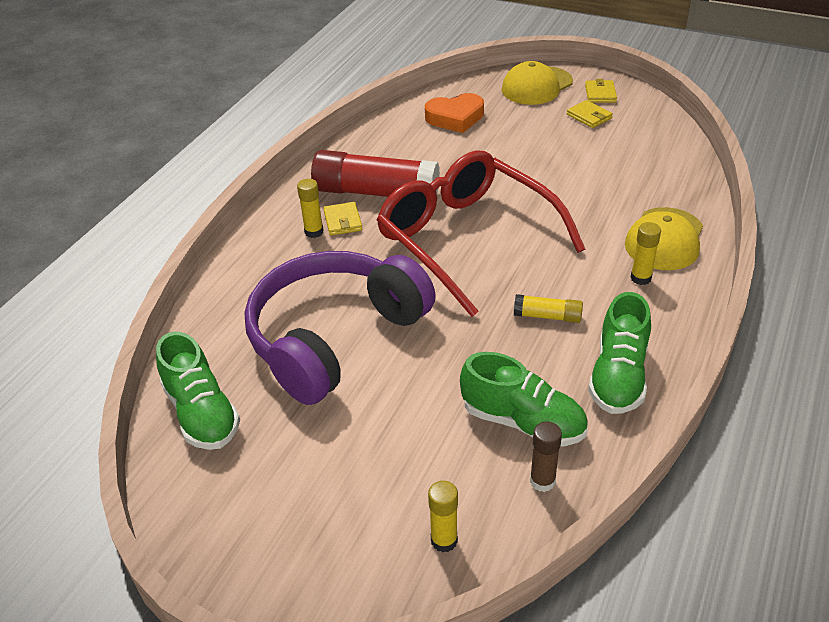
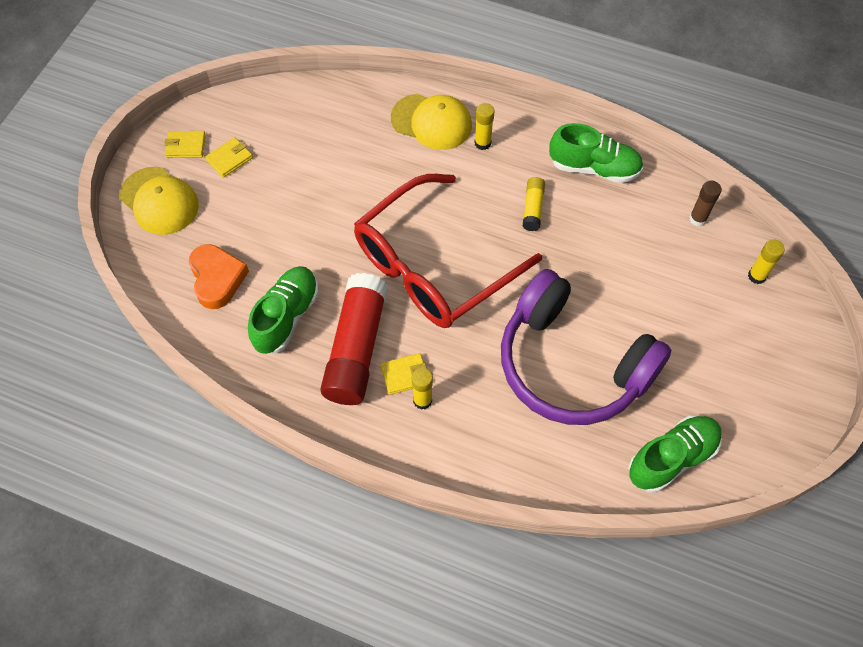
camera: 95 degrees left, 20 degrees up
green shoe [460,352,588,447] -> green shoe moved to [248,266,319,354]

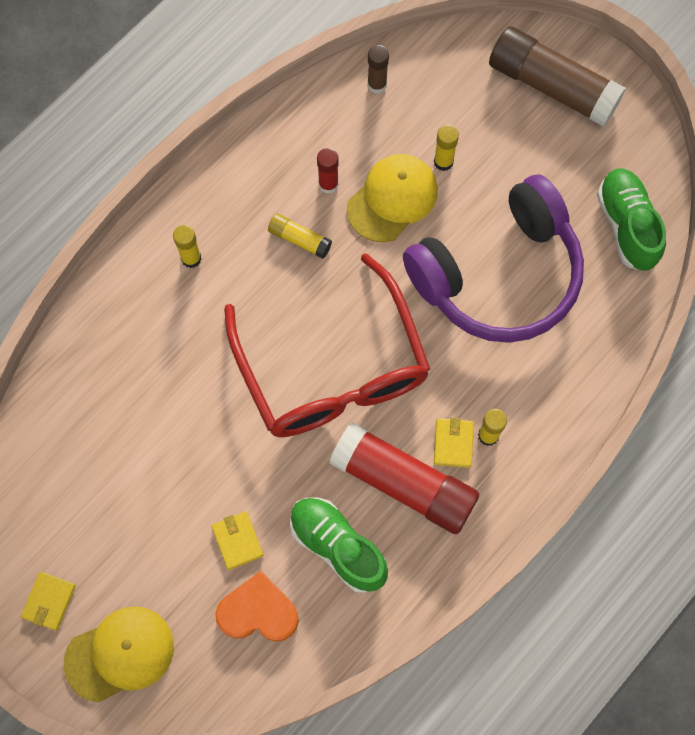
camera: 70 degrees left, 10 degrees up
yellow wallet [205,137,253,178] -> yellow wallet moved to [211,512,264,570]
yellow cap [391,94,472,150] -> yellow cap moved to [347,154,438,242]
green shoe [549,123,643,183] -> none
yellow glue stick [748,239,785,284] -> yellow glue stick moved to [434,125,459,171]
none -> red glue stick [317,148,339,194]
none -> brown glue stick [489,26,626,127]

